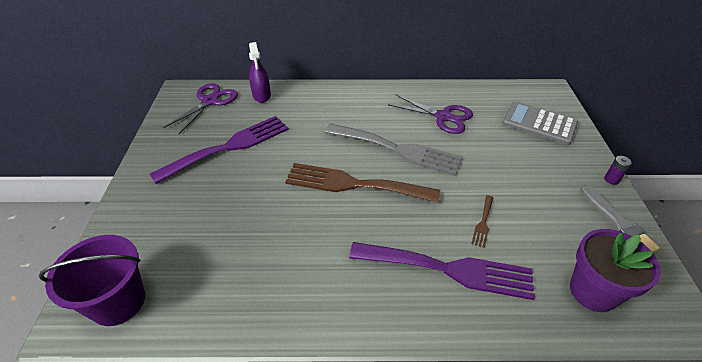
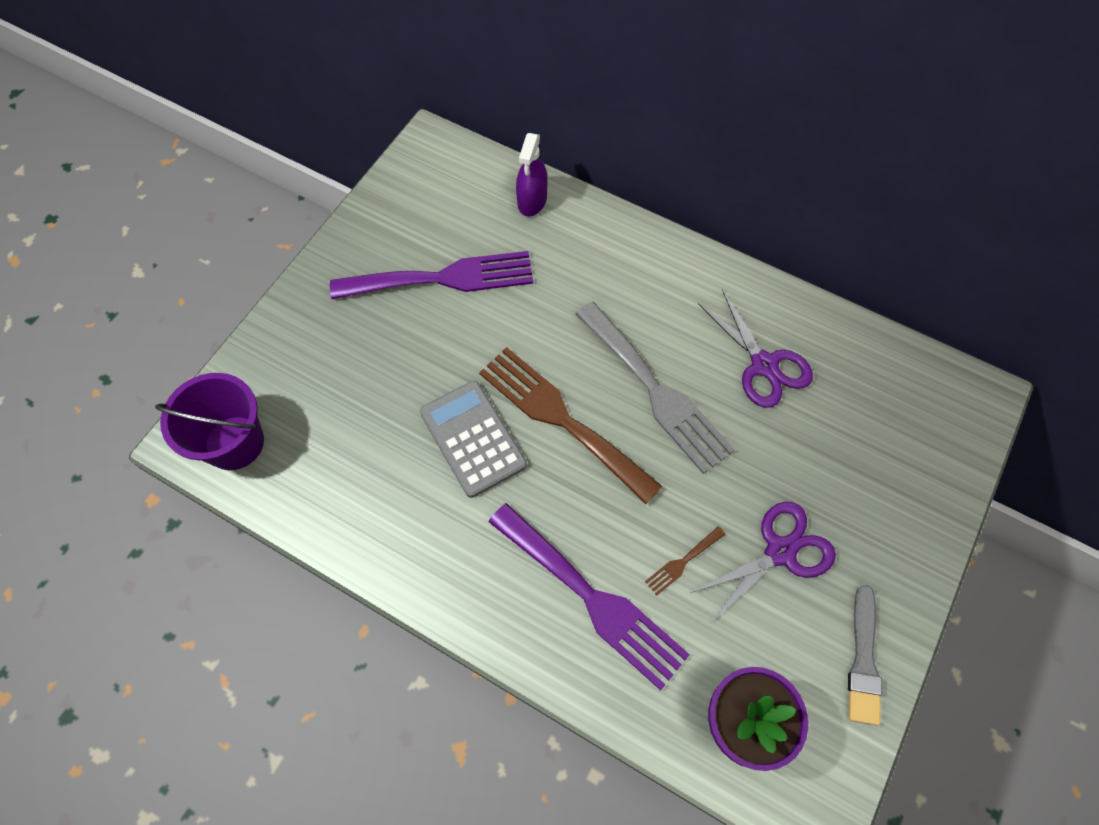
camera: 30 degrees right, 20 degrees up
purple scissors [163,84,238,134] -> purple scissors moved to [691,501,836,622]
grey calculator [502,101,578,145] -> grey calculator moved to [420,381,527,498]
purple battery [604,156,632,185] -> none

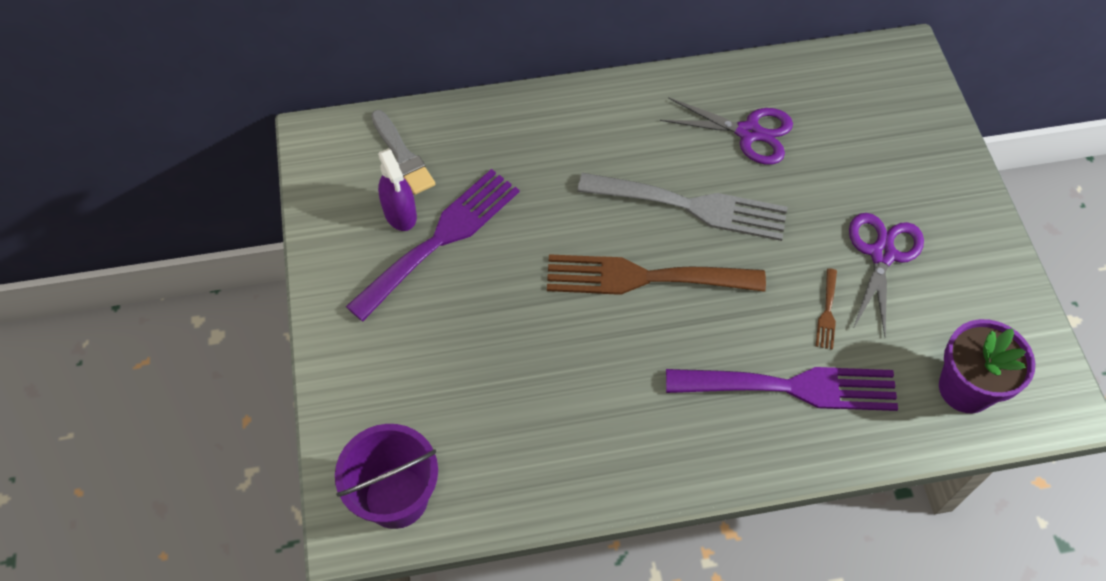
camera: 40 degrees left, 5 degrees down
grey calculator [420,381,527,498] -> none
purple spray bottle [516,133,548,216] -> purple spray bottle moved to [378,148,417,231]
grey brush [848,585,882,726] -> grey brush moved to [371,110,435,195]

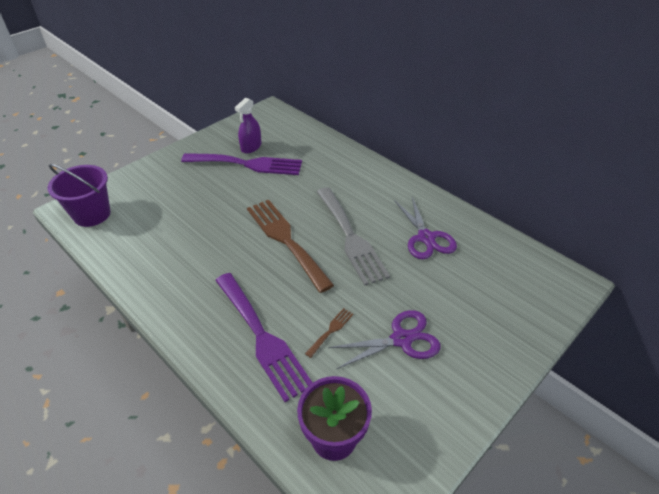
camera: 55 degrees right, 15 degrees down
grey brush [371,110,435,195] -> none
brown fork [816,268,837,350] -> brown fork turned 150 degrees clockwise [305,308,353,358]

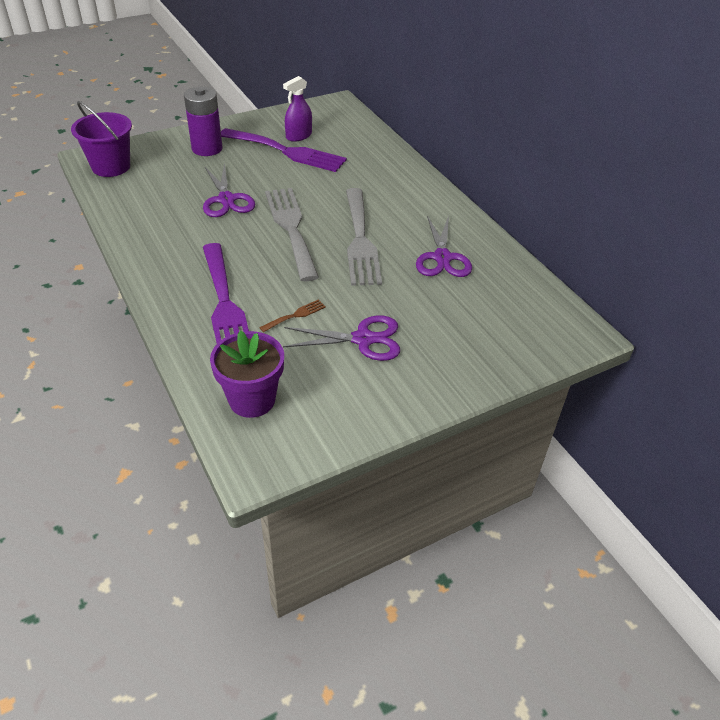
camera: 15 degrees right, 0 degrees up
brown fork [247,200,334,293] -> grey fork [265,188,319,281]
none -> purple battery [184,87,223,156]
none -> purple scissors [203,163,255,217]

